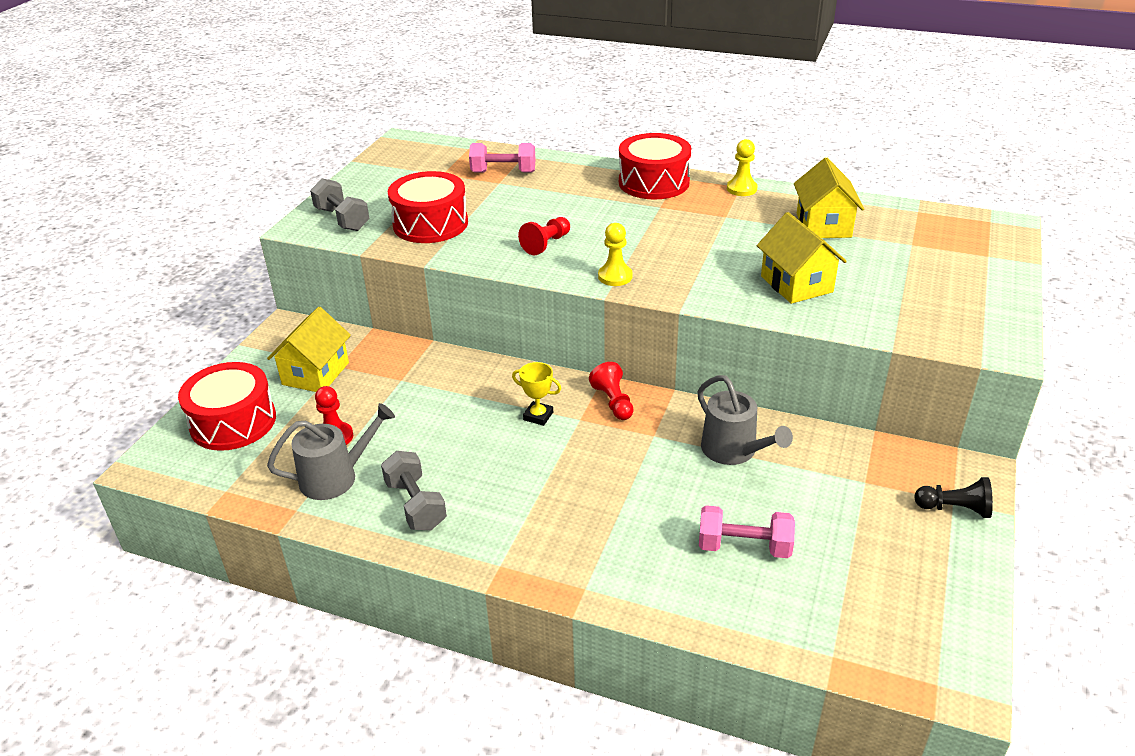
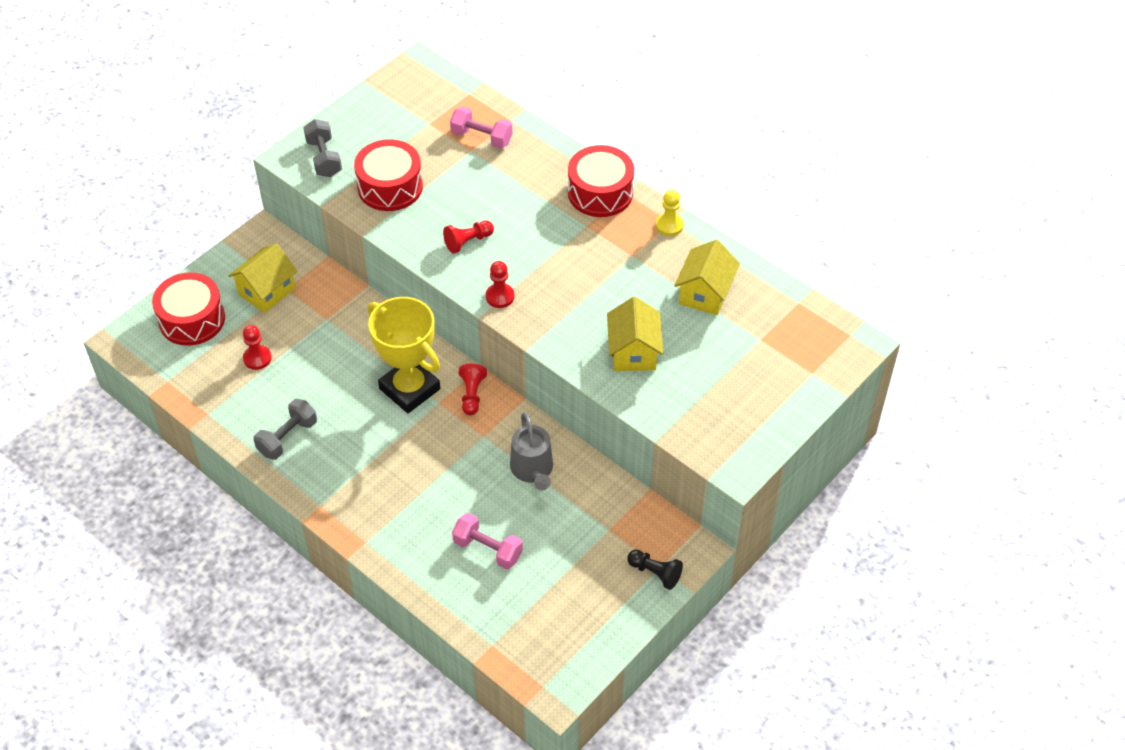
camera: 20 degrees right, 15 degrees up
grey watering can [267,403,395,500] -> none
grey dumbbell [381,451,447,530] -> grey dumbbell turned 45 degrees clockwise [254,399,317,459]
yellow trophy [512,362,561,426] -> yellow trophy [368,297,440,413], size x2.39
yellow pawn [598,223,633,286] -> red pawn [486,261,514,308]

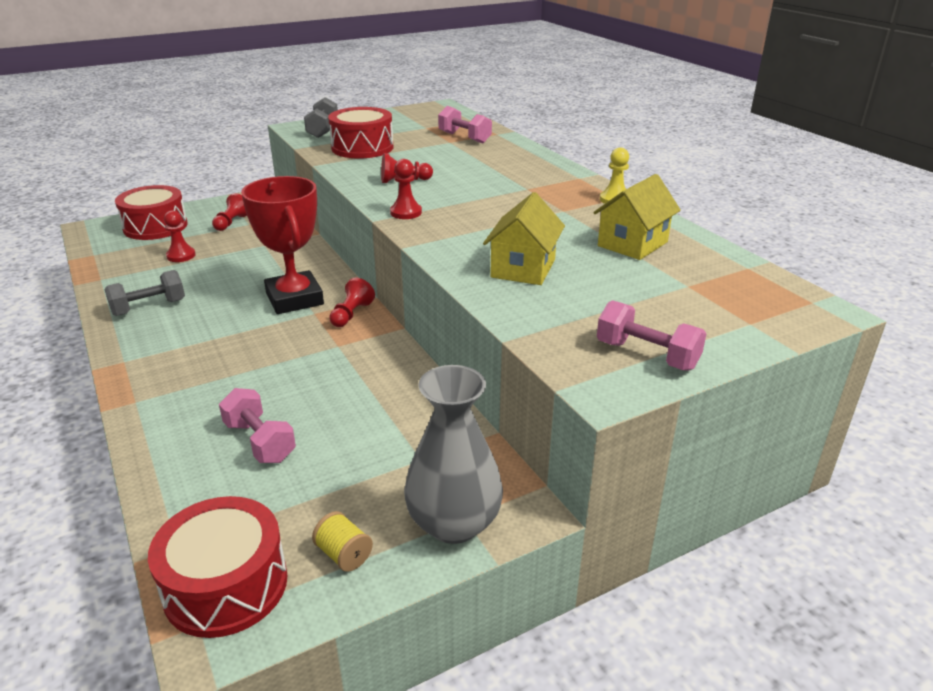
camera: 20 degrees right, 20 degrees down
yellow house [228,243,297,313] -> red pawn [212,193,247,231]
yellow trophy [368,297,440,413] -> red trophy [241,176,324,314]
grey watering can [510,413,553,490] -> none
red drum [568,145,634,217] -> red drum moved to [148,496,288,638]
black pawn [627,550,683,590] -> grey vase [404,365,503,544]
none -> yellow spool [312,511,373,572]
none -> pink dumbbell [597,300,706,371]

